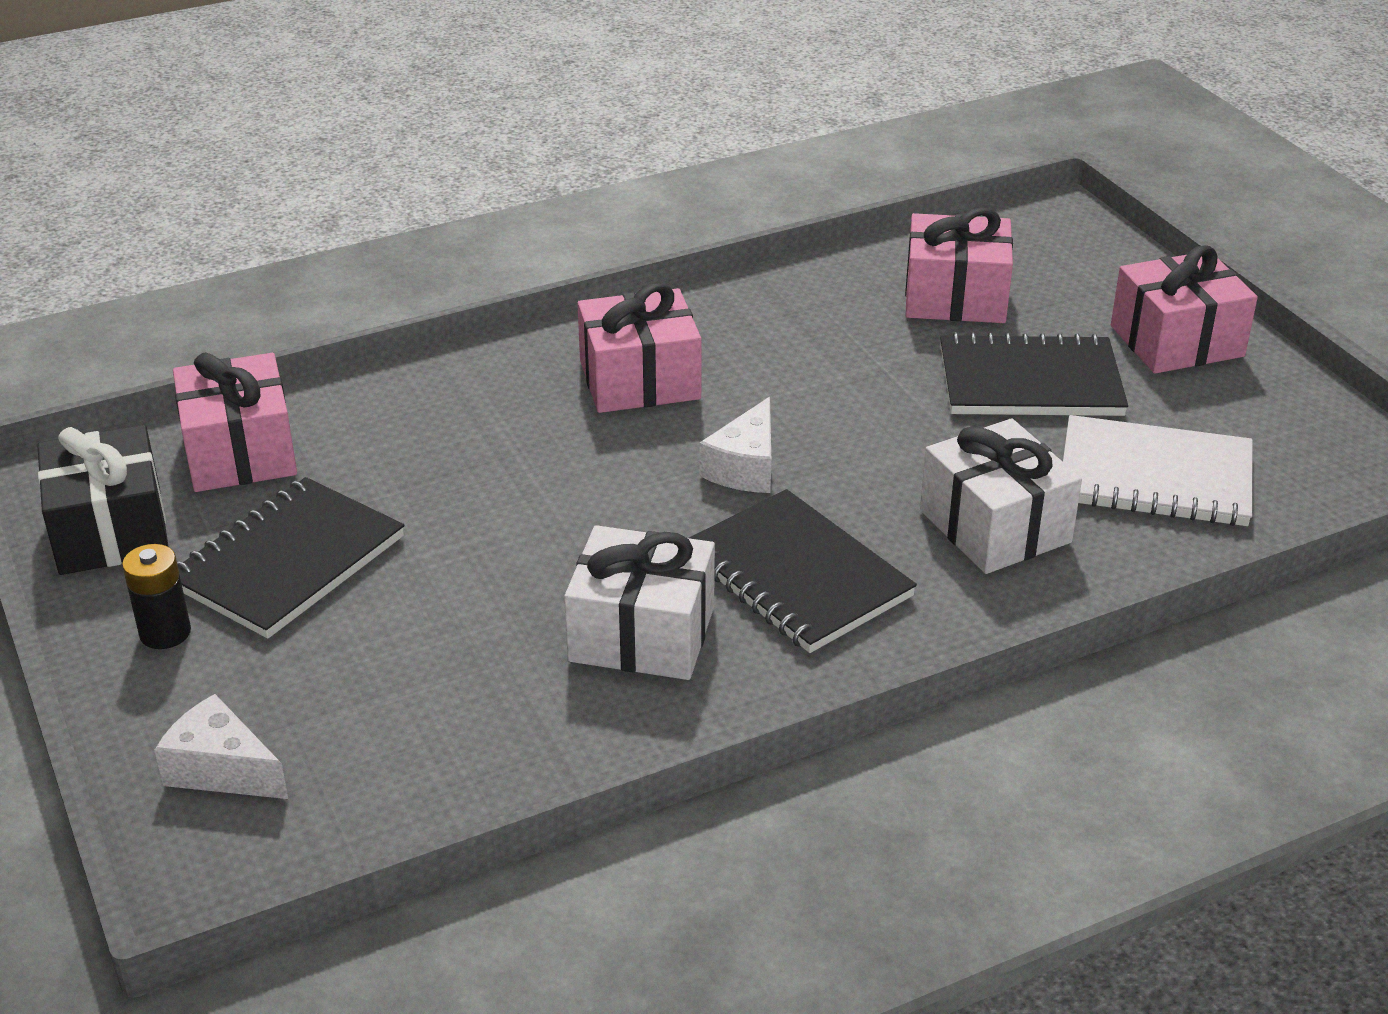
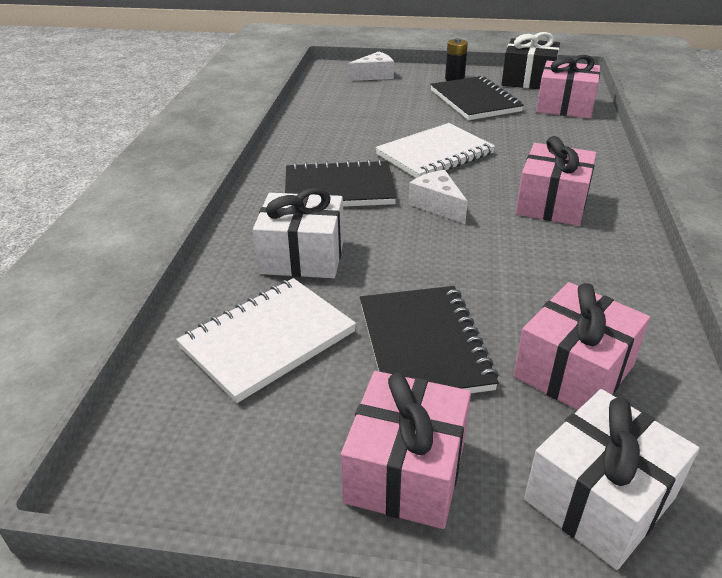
camera: 125 degrees right, 0 degrees up
white gift [564,525,715,680] -> white gift moved to [524,389,699,570]
black notebook [940,332,1128,416] -> black notebook turned 45 degrees counterclockwise [360,286,499,393]
none -> white notebook [375,123,495,178]

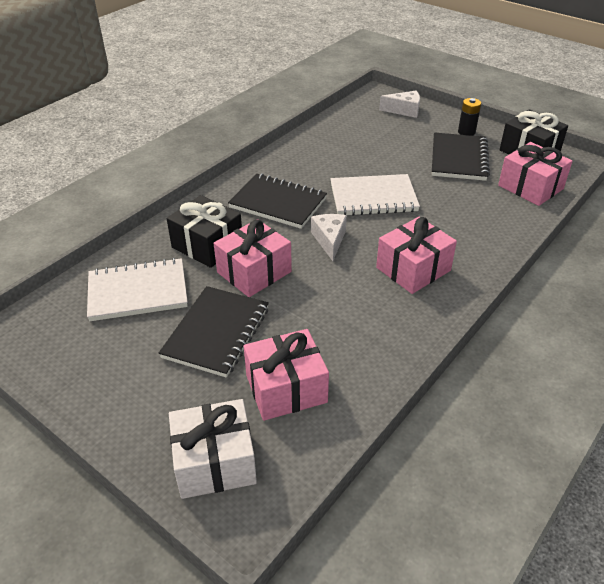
camera: 30 degrees right, 5 degrees up
white gift [253,188,344,278] -> black gift [167,195,242,268]
pink gift [341,371,471,529] -> pink gift moved to [214,219,292,297]

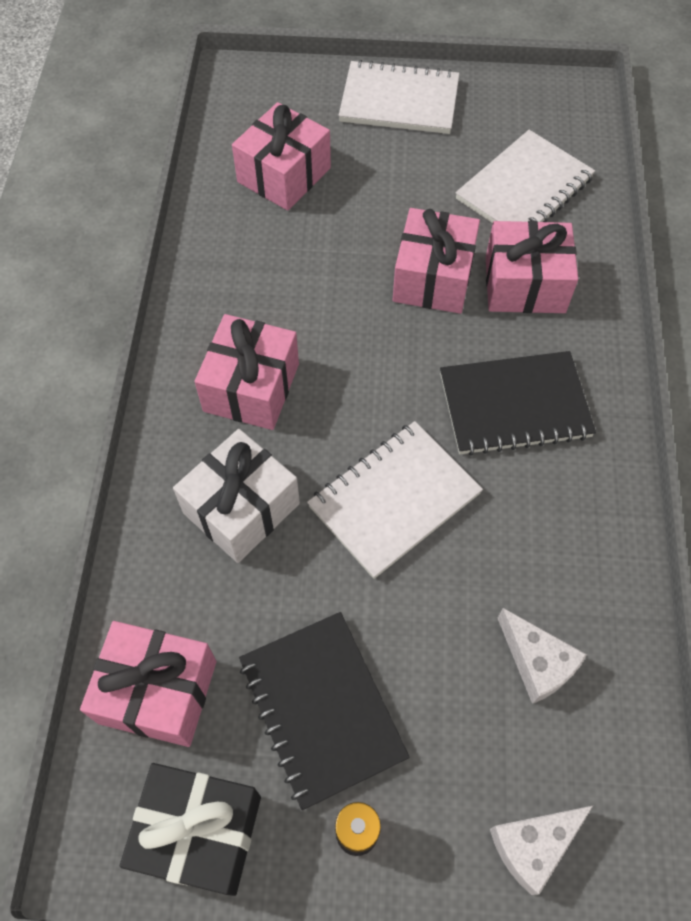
camera: 145 degrees right, 20 degrees up
black notebook [159,286,269,378] -> none
black gift [167,195,242,268] -> pink gift [486,221,578,313]
white gift [169,399,257,499] -> white gift moved to [173,429,300,563]
white cheese [311,214,347,261] -> white cheese moved to [497,608,587,704]
none -> white notebook [339,60,460,134]

